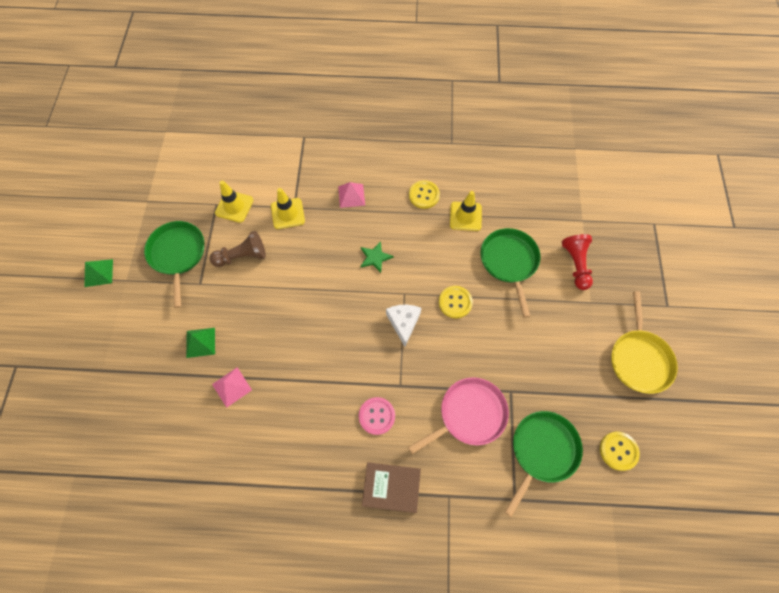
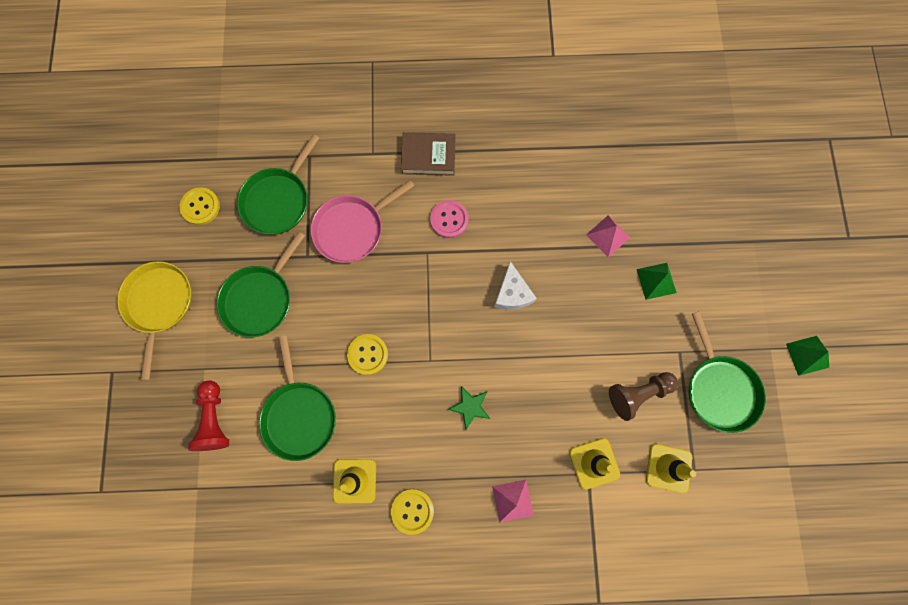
camera: 175 degrees right, 10 degrees up
white cheese [386,305,421,347] -> white cheese moved to [494,261,537,310]
none -> green pan [217,232,305,338]

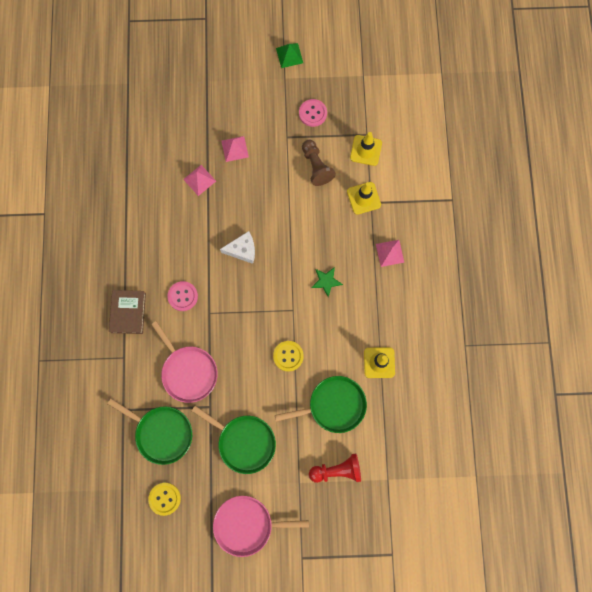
camera: 90 degrees left, 0 degrees up
yellow pan [117,261,192,380] -> pink pan [213,496,309,557]
yellow button [391,489,434,535] -> none
green pyramid [637,263,677,300] -> pink pyramid [221,136,249,162]
green pan [689,311,766,433] -> pink button [299,99,327,127]

